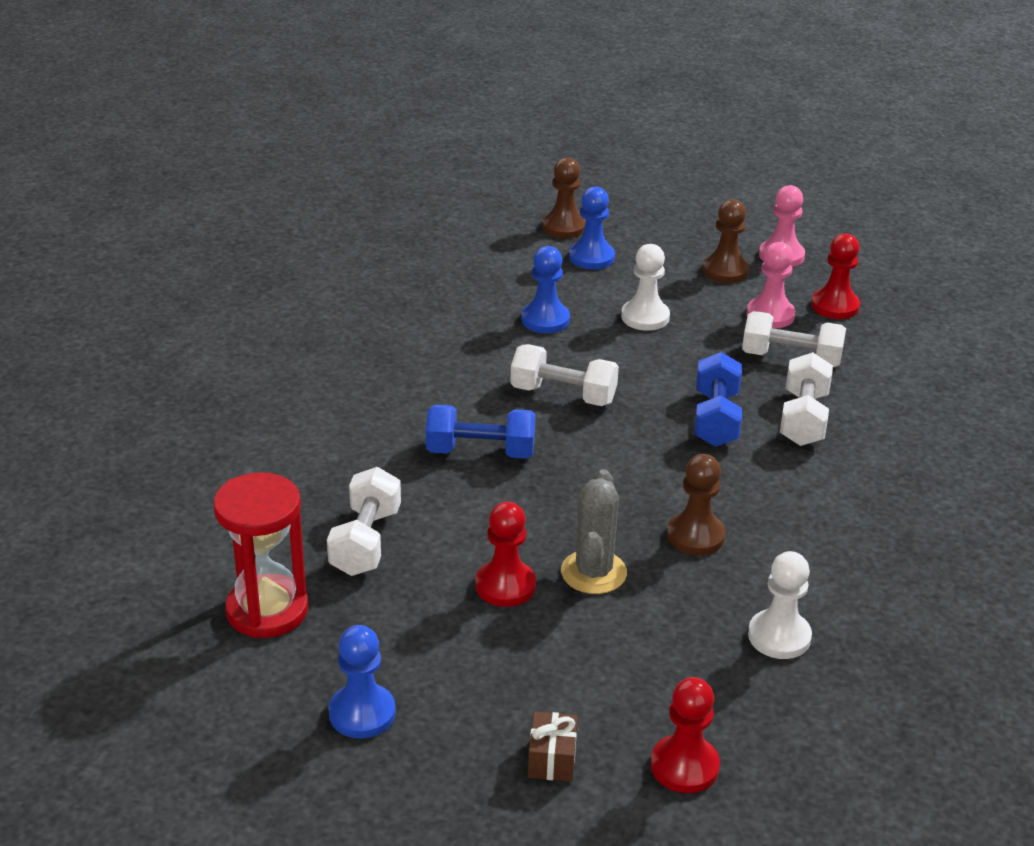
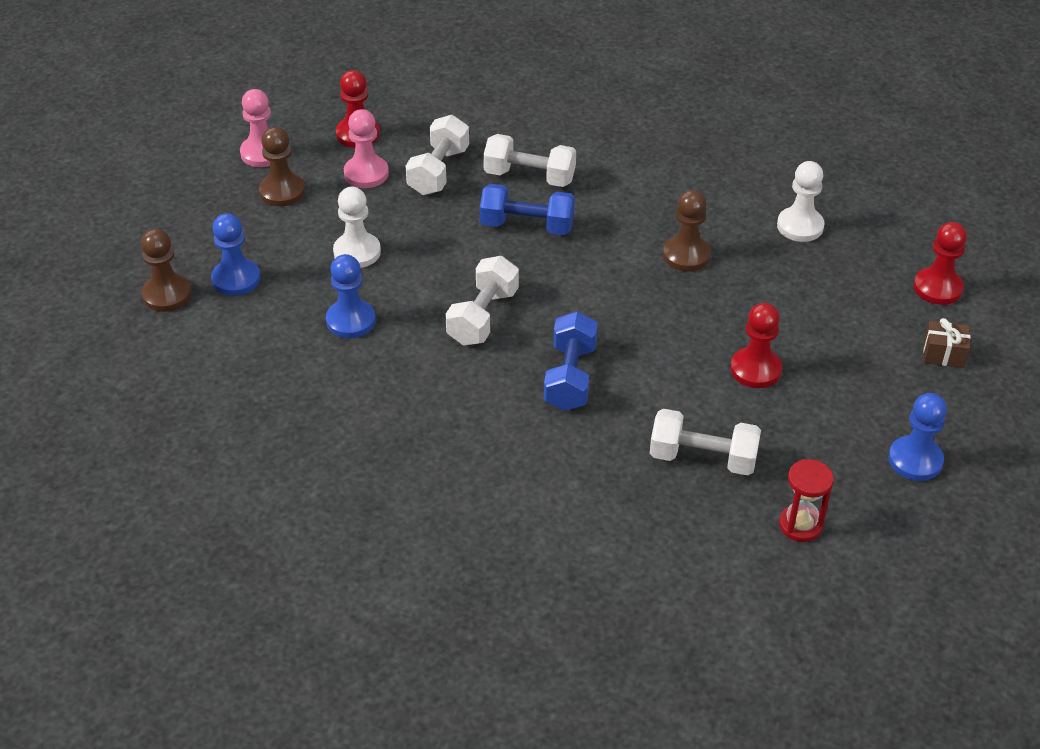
camera: 85 degrees left, 10 degrees up
red hourglass [213,472,308,638] -> red hourglass [779,459,834,542], size x0.59
grey cactus [561,469,627,594] -> none

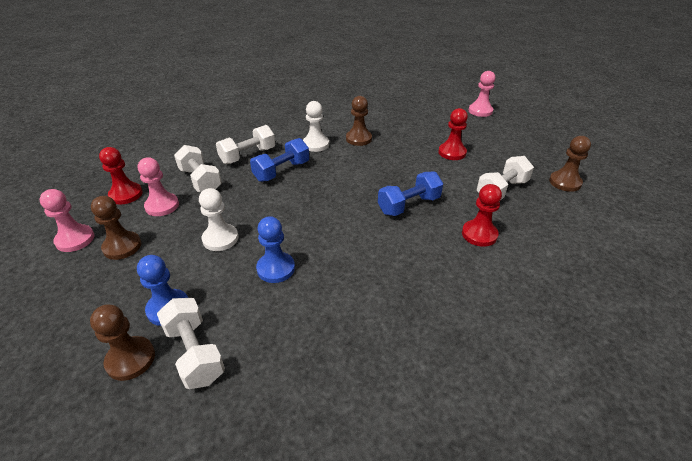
camera: 55 degrees left, 5 degrees down
white dumbbell [445,256,519,346] -> white dumbbell moved to [157,298,225,389]
blue dumbbell [544,311,598,411] -> blue dumbbell turned 75 degrees counterclockwise [378,172,443,216]
white pawn [777,161,825,242] -> white pawn moved to [303,101,329,152]
red hourglass [779,459,834,542] -> brown pawn [549,136,591,192]
blue pawn [888,393,947,481] -> none
red pawn [914,222,967,305] -> red pawn moved to [462,184,502,247]
brown gift [923,318,970,368] -> pink pawn [469,71,495,117]

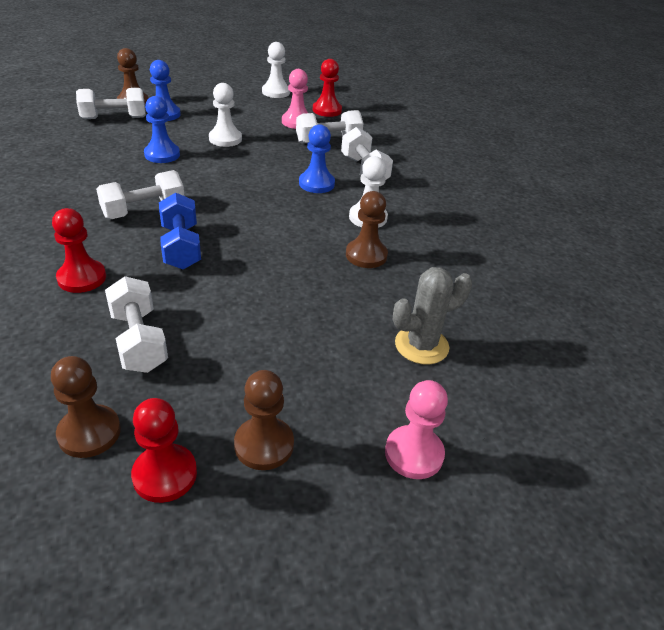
camera: 105 degrees right, 0 degrees up
pink pawn [40,189,95,252] -> white pawn [262,42,290,98]
brown pawn [91,196,141,260] -> brown pawn moved to [234,370,294,470]
blue dumbbell [250,138,309,182] -> blue pawn [299,124,335,193]
red pawn [439,108,468,160] -> red pawn moved to [131,398,197,503]
none -> white dumbbell [96,170,184,219]
none -> grey cactus [393,267,472,365]

